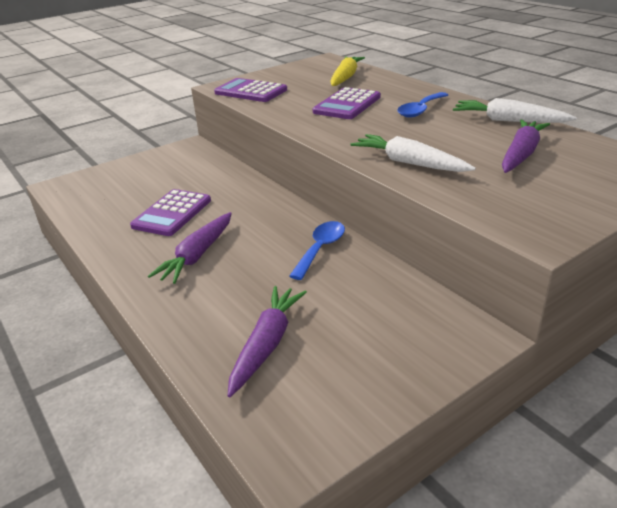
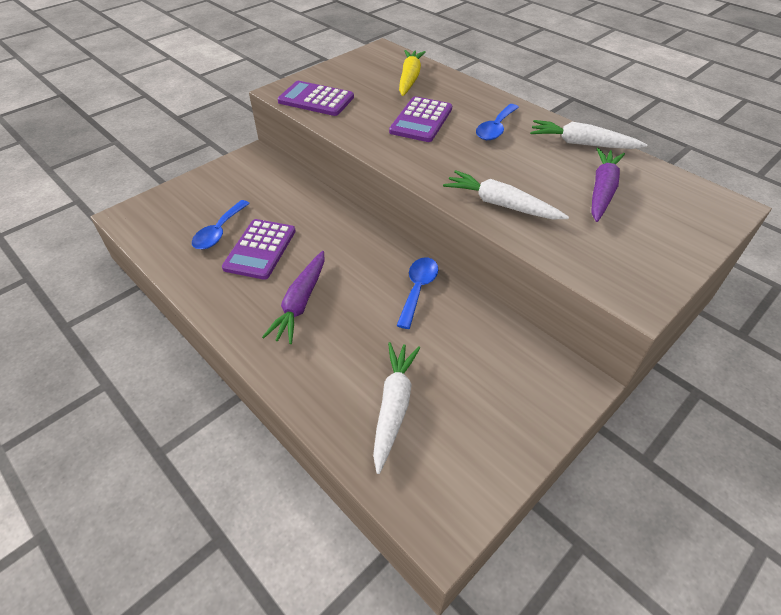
camera: 10 degrees left, 15 degrees up
purple carrot [228,286,307,397] -> white carrot [373,342,420,474]
none -> blue spoon [192,200,250,249]

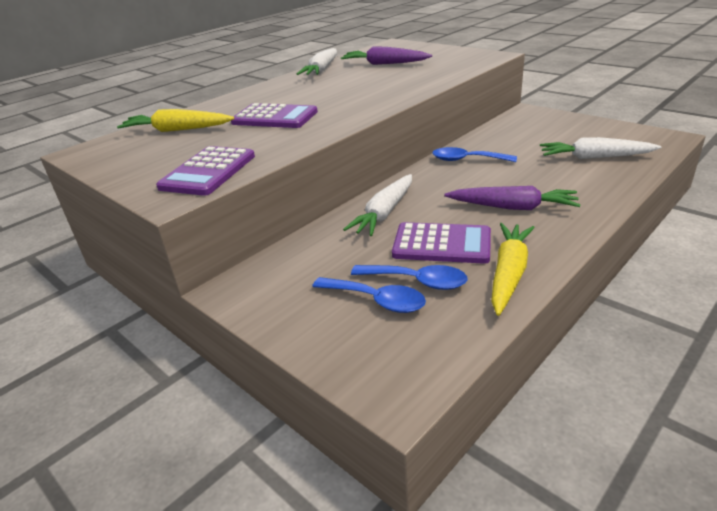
camera: 90 degrees left, 15 degrees down
white carrot [443,170,569,219] -> white carrot moved to [343,174,412,236]
blue spoon [476,104,519,140] -> blue spoon moved to [312,277,426,313]
none -> yellow carrot [491,223,535,316]

